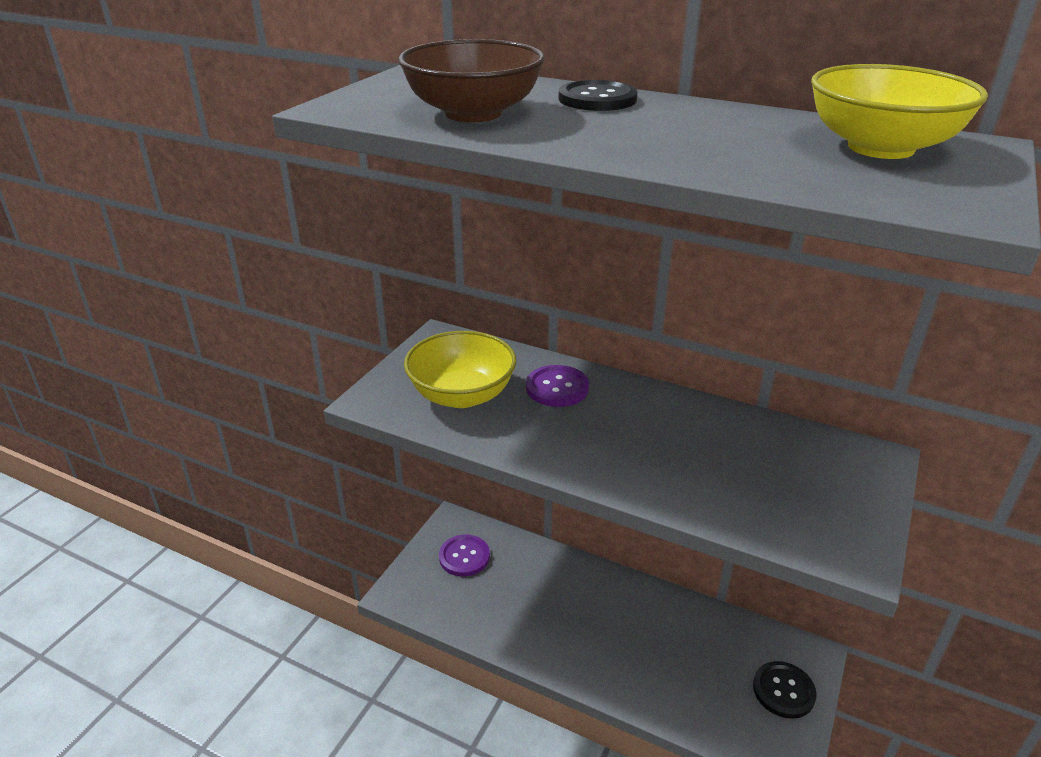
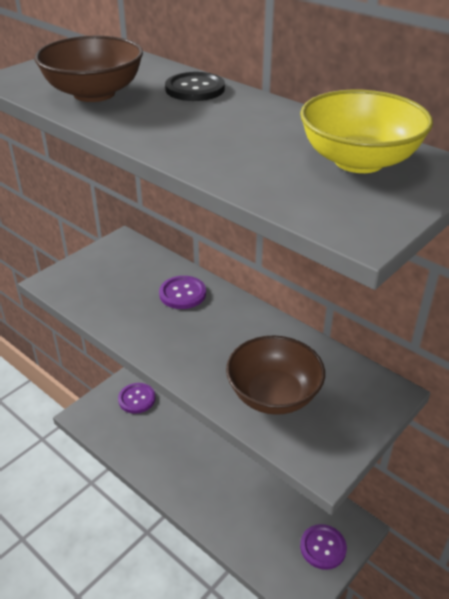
camera: 15 degrees right, 5 degrees up
yellow bowl [404,331,516,408] -> none
black button [753,661,816,719] -> purple button [300,524,347,570]
none -> brown bowl [226,336,325,415]

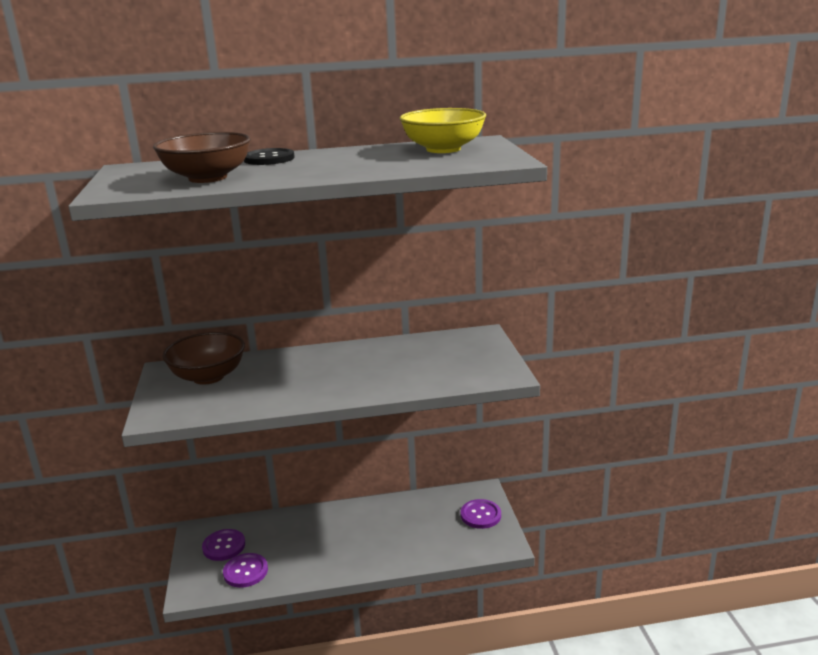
camera: 50 degrees left, 15 degrees down
purple button [159,276,206,309] -> purple button moved to [223,553,268,588]
brown bowl [226,336,325,415] -> brown bowl moved to [162,332,245,385]

